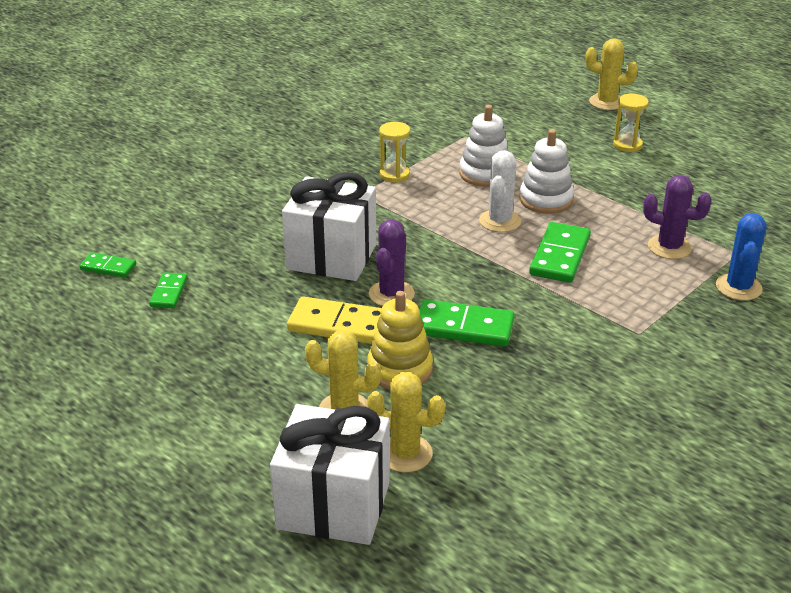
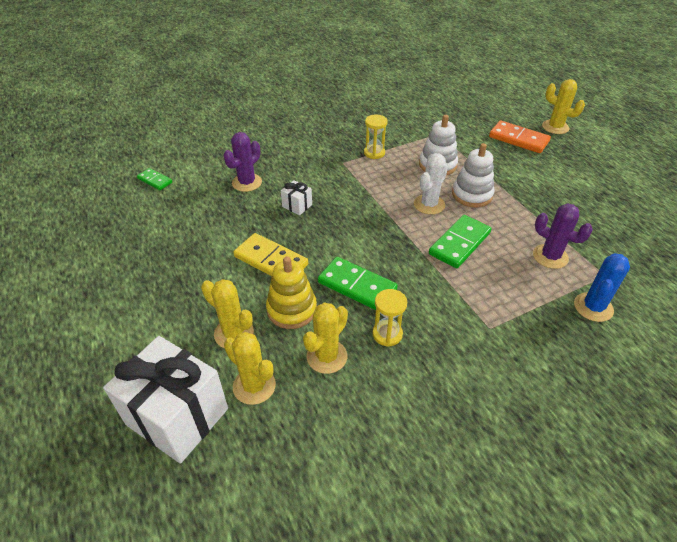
camera: 20 degrees right, 10 degrees up
green domino [149,272,188,308] -> none
white gift [282,172,376,281] -> white gift [281,180,312,215], size x0.43
purple cactus [369,219,415,306] -> purple cactus moved to [224,132,262,192]
yellow hourglass [613,94,649,152] -> yellow hourglass moved to [372,289,407,347]
none -> yellow cactus [303,302,348,374]
none -> orange domino [489,120,551,153]

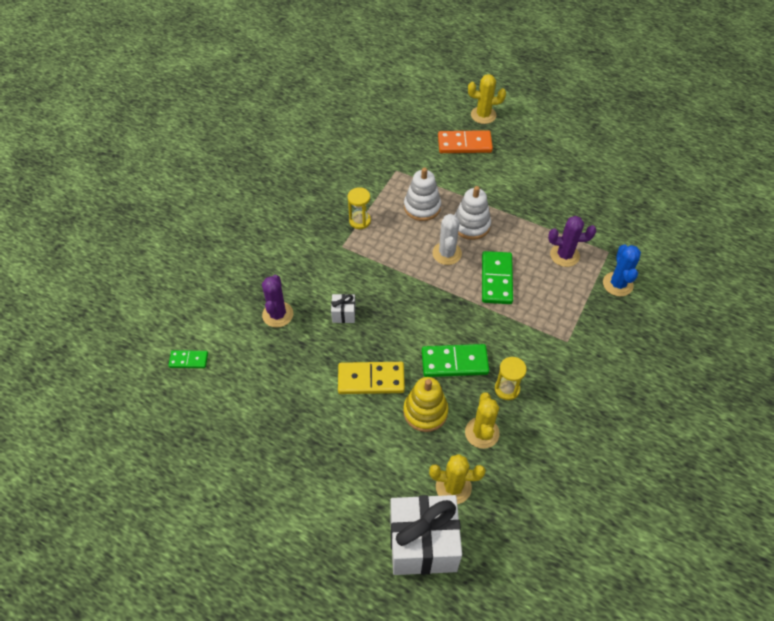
camera: 35 degrees left, 10 degrees up
yellow cactus [201,279,254,348] -> none

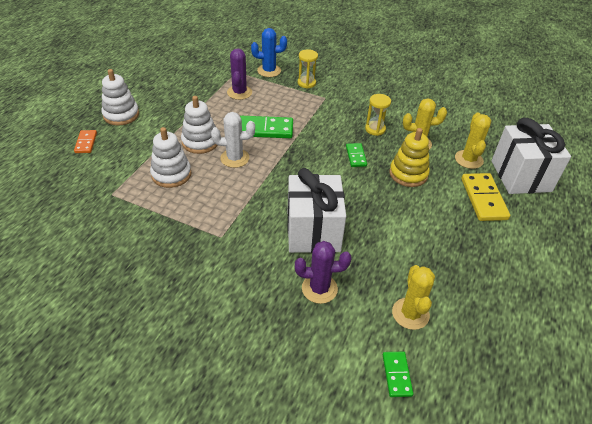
camera: 95 degrees left, 10 degrees down
white gift [331,294,356,323] -> white gift [287,168,346,253], size x2.34
yellow domino [338,362,405,394] -> yellow domino moved to [461,173,510,221]
yellow hourglass [348,187,371,229] -> yellow hourglass moved to [298,49,318,89]
green domino [422,344,489,377] -> green domino [346,143,367,167], size x0.57
orange domino [438,130,493,153] -> orange domino [74,130,97,153], size x0.57
yellow cactus [468,74,506,124] -> yellow cactus moved to [392,265,435,330]
none -> white stacking toy [101,69,139,126]

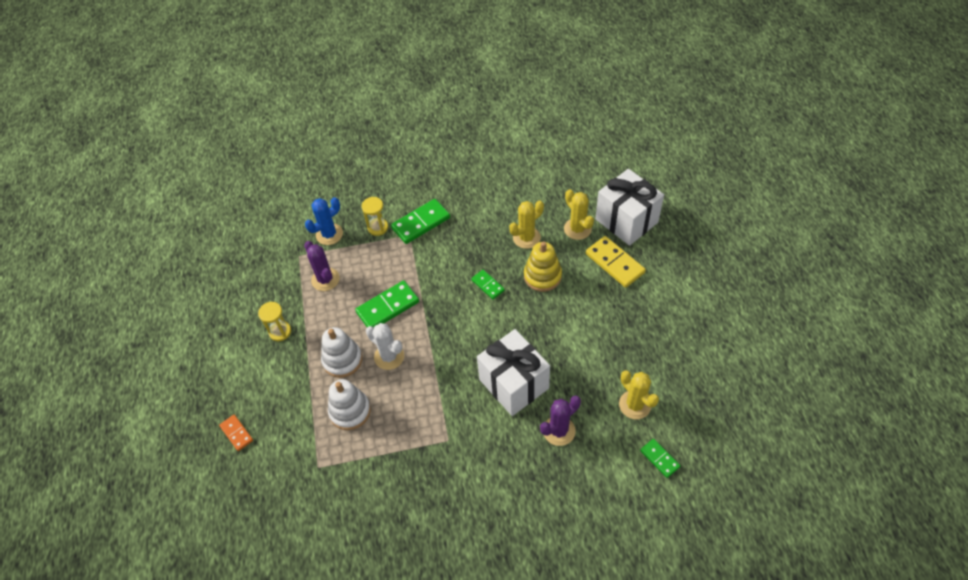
camera: 30 degrees left, 10 degrees up
white stacking toy [101,69,139,126] -> none
white cactus [211,112,255,168] -> white cactus turned 75 degrees clockwise [366,323,404,370]
yellow hourglass [365,94,391,136] -> yellow hourglass moved to [258,302,291,341]
none -> green domino [391,199,450,244]

